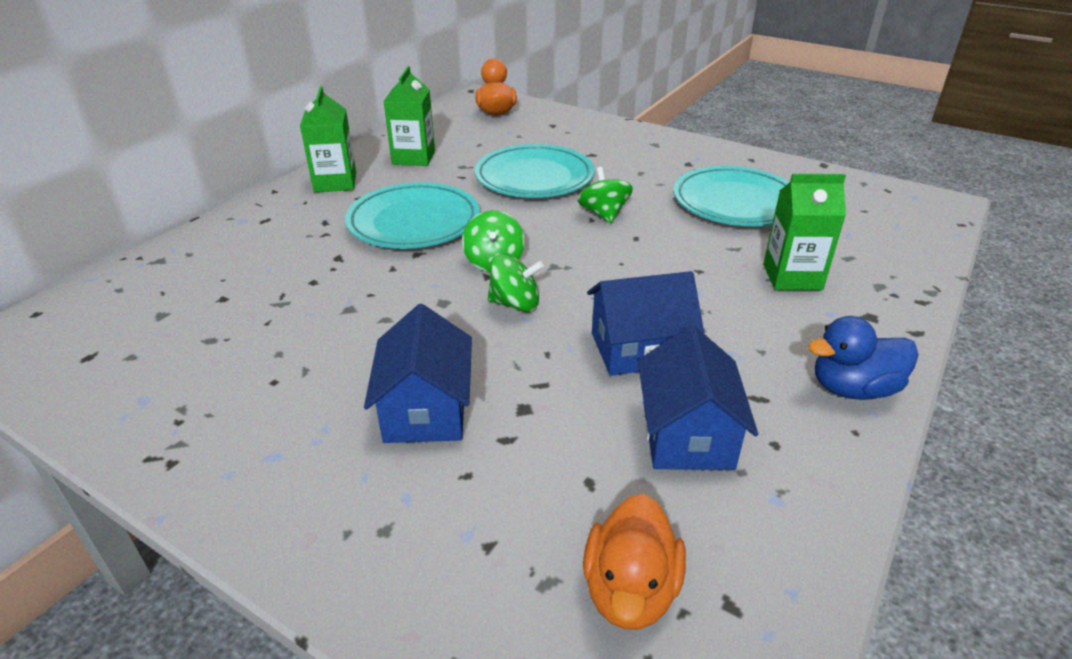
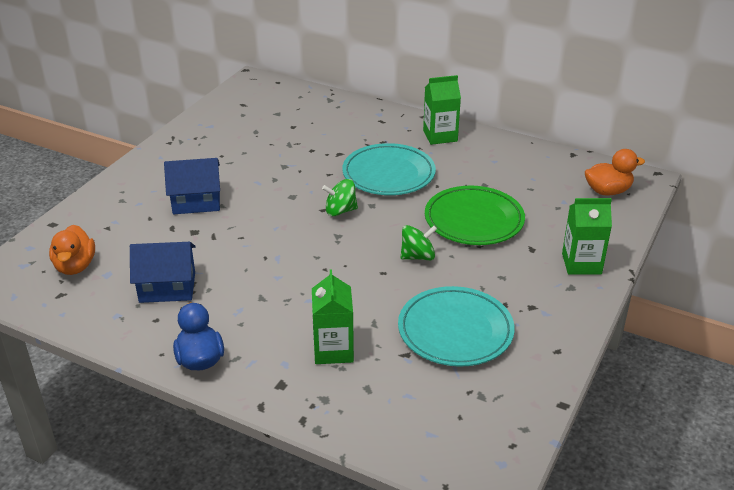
camera: 85 degrees right, 0 degrees up
green carton [383,66,435,166] -> green carton moved to [562,198,612,275]
turquoise plate [475,144,595,198] -> green plate [425,186,525,245]
green spinning top [488,253,544,312] -> none
orange duck [583,494,686,630] -> orange duck turned 105 degrees counterclockwise [49,225,95,275]
blue house [587,271,704,376] -> none

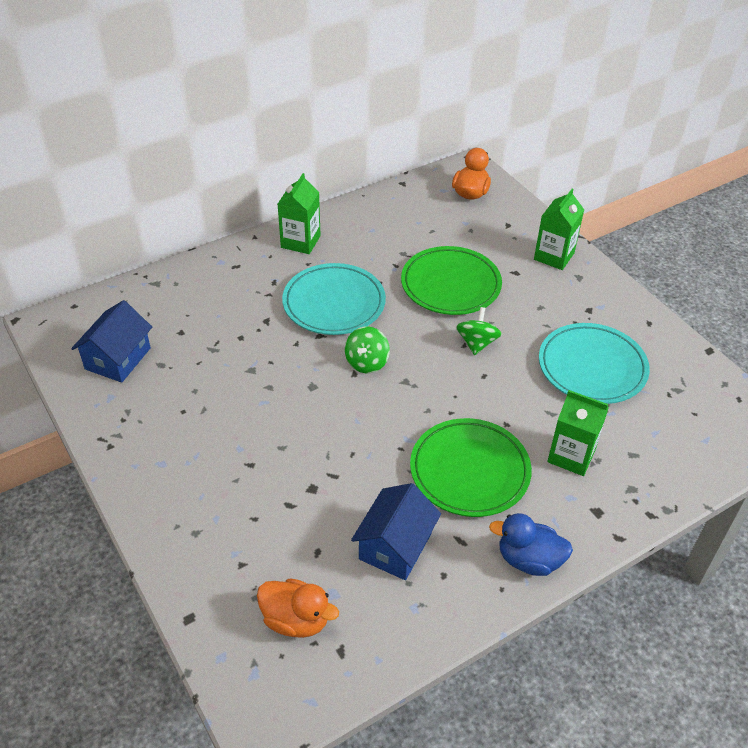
camera: 60 degrees left, 10 degrees up
blue house [164,158,220,214] -> blue house moved to [71,300,152,383]
none -> green plate [410,418,532,517]

